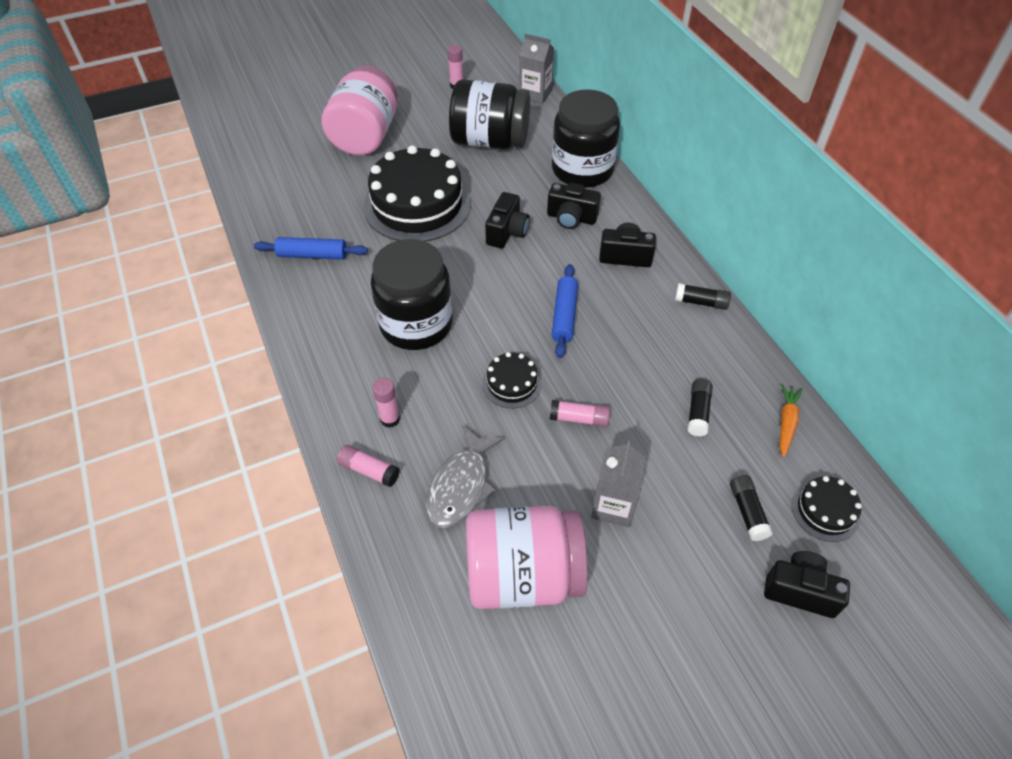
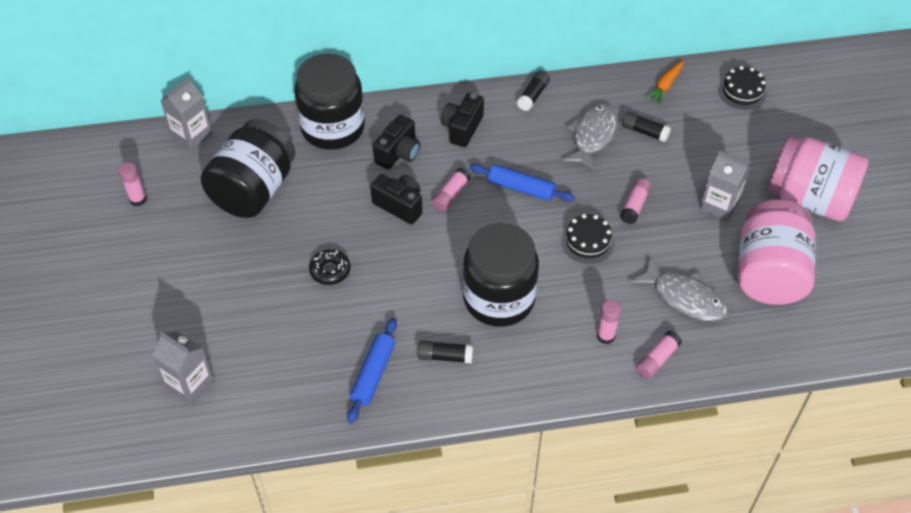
camera: 75 degrees left, 0 degrees up
pink jar [321,66,397,156] -> pink jar moved to [767,135,868,221]
black cake [364,145,471,242] -> black donut [309,249,350,285]
black glue stick [730,475,773,541] -> black glue stick moved to [418,340,473,364]
black camera [764,551,850,618] -> none
orange carrot [780,384,803,458] -> orange carrot turned 90 degrees counterclockwise [645,60,683,105]
none -> grey carton [153,331,214,405]
none -> pink glue stick [432,168,471,212]
none -> grey fish [561,103,618,172]

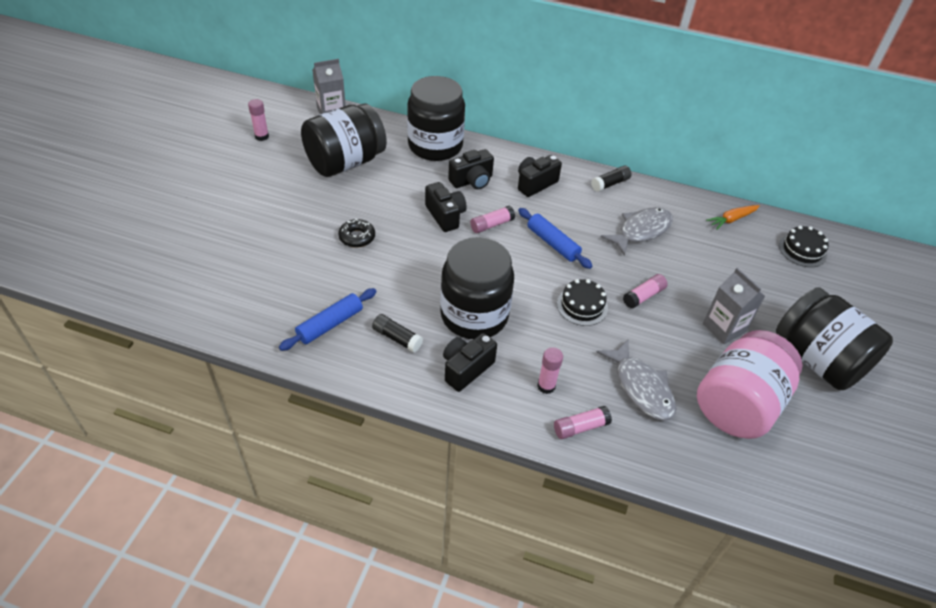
camera: 25 degrees right, 5 degrees down
grey carton [153,331,214,405] -> none
black glue stick [622,111,671,142] -> none
pink jar [767,135,868,221] -> black jar [776,287,893,390]
none -> black camera [443,333,497,392]

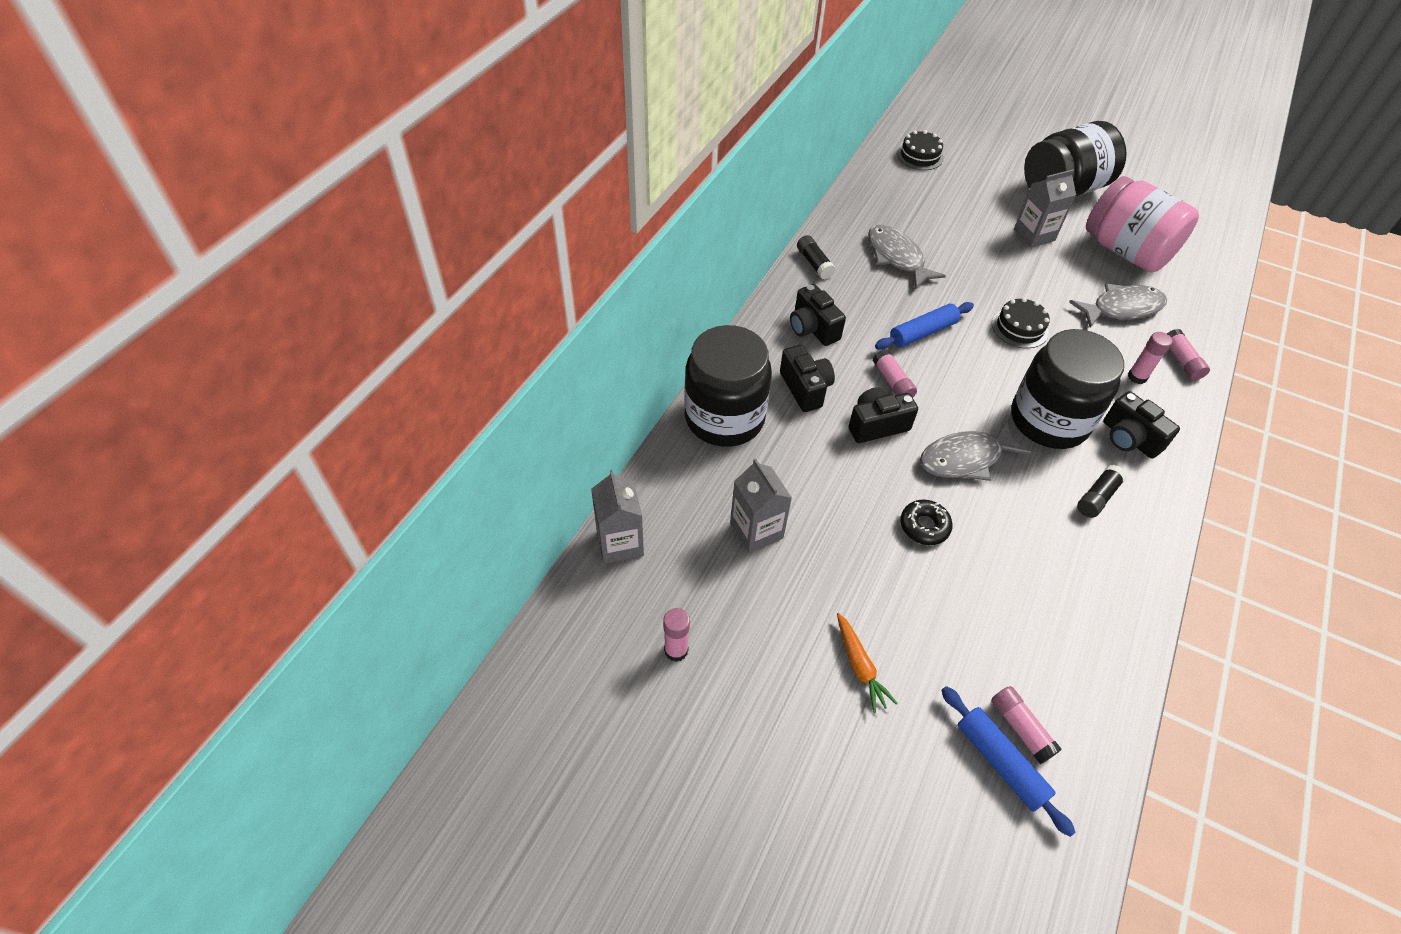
camera: 80 degrees left, 5 degrees up
blue rolling pin [279,288,377,351] -> blue rolling pin moved to [941,686,1075,837]
black jar [301,103,387,177] -> grey carton [730,458,792,553]
pink glue stick [623,274,667,309] -> pink glue stick moved to [991,686,1062,764]
orange carrot [706,205,760,230] -> orange carrot moved to [837,613,898,713]
none -> grey fish [920,421,1031,481]

